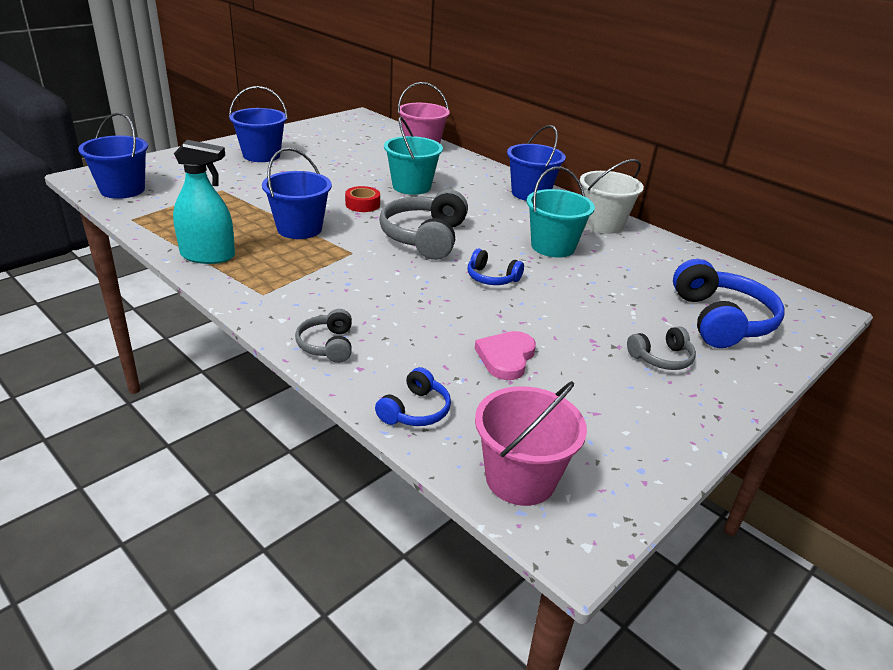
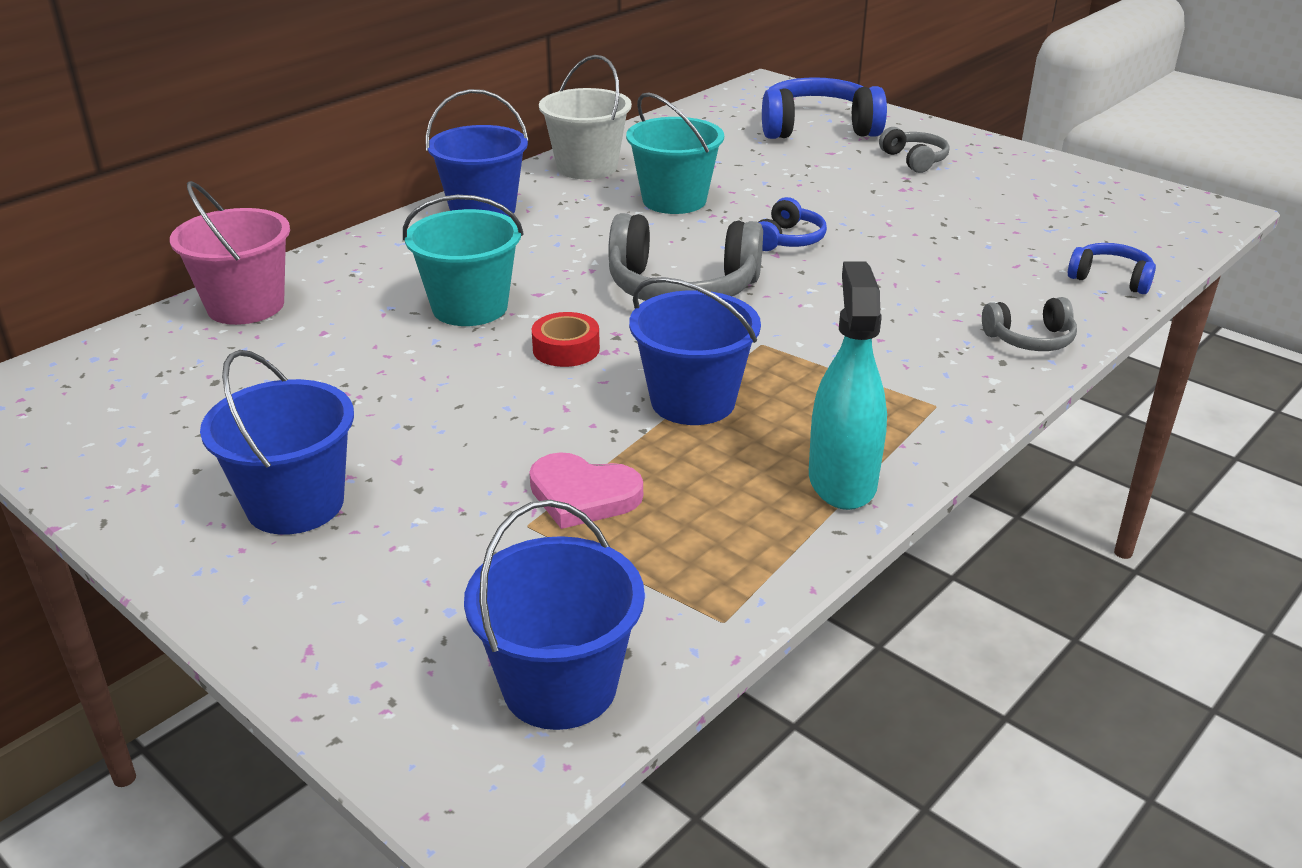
camera: 90 degrees left, 0 degrees up
pink heart [475,331,536,380] -> pink heart moved to [529,452,643,529]
pink bucket [475,381,587,506] -> none

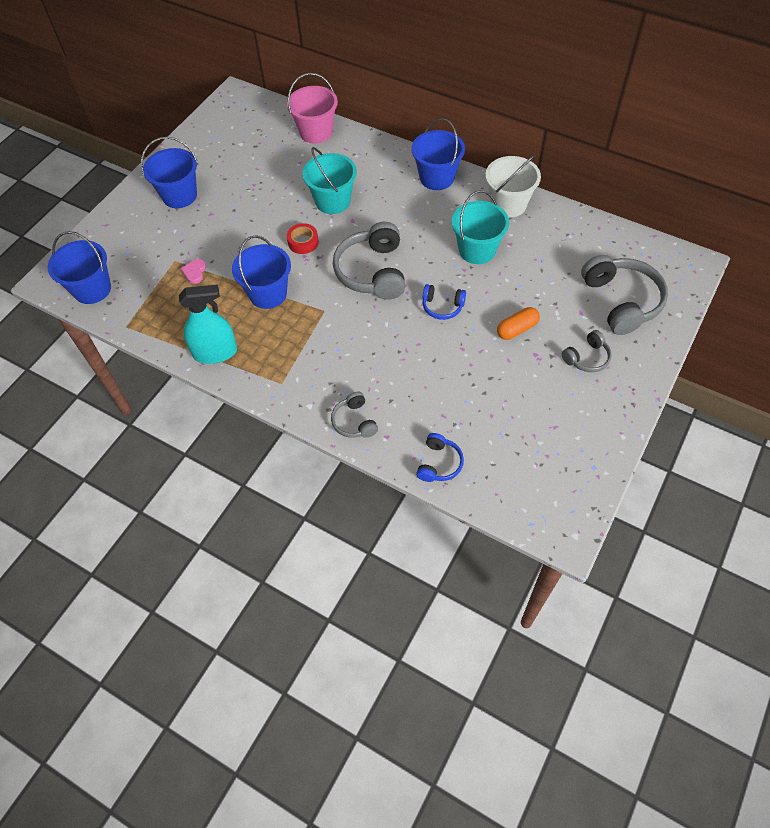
camera: 80 degrees right, 25 degrees up
pink heart [529,452,643,529] -> pink heart [181,259,206,284], size x0.63
blue headphones [762,77,887,139] -> grey headphones [581,255,668,335]
none -> orange capsule [497,307,540,340]

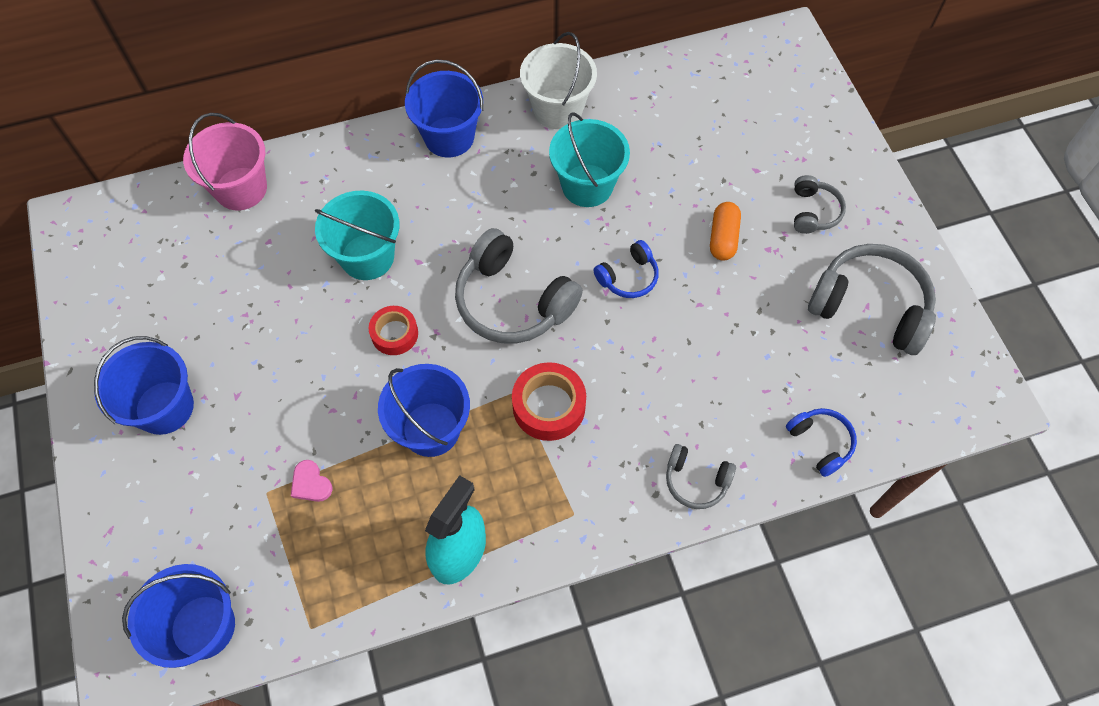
camera: 50 degrees left, 5 degrees up
grey headphones [581,255,668,335] -> grey headphones moved to [808,244,936,355]
none -> red tape [512,362,586,441]

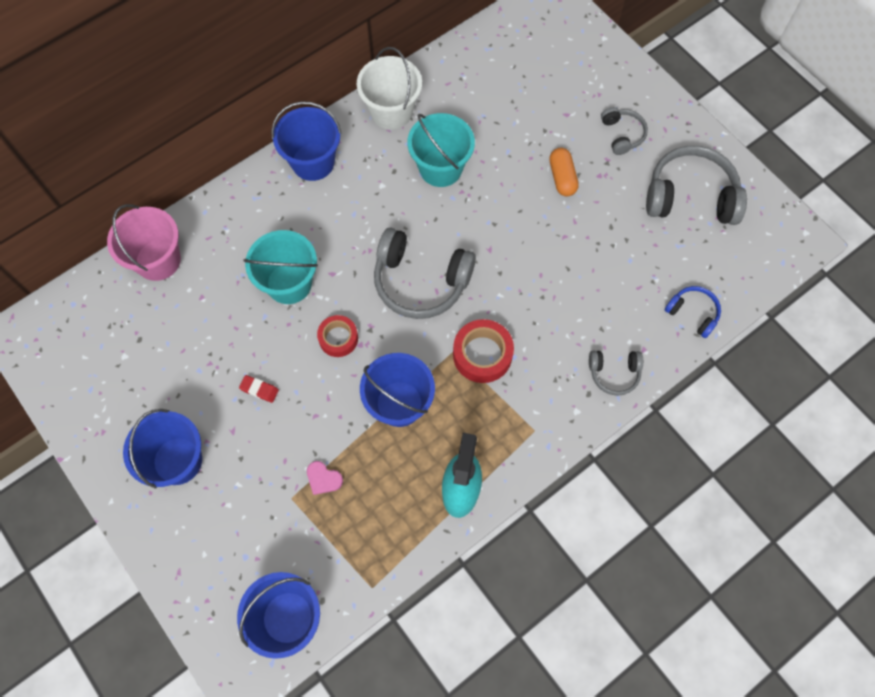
camera: 20 degrees left, 5 degrees up
blue headphones [593,240,659,298] -> none
none -> red eraser [239,375,279,403]

